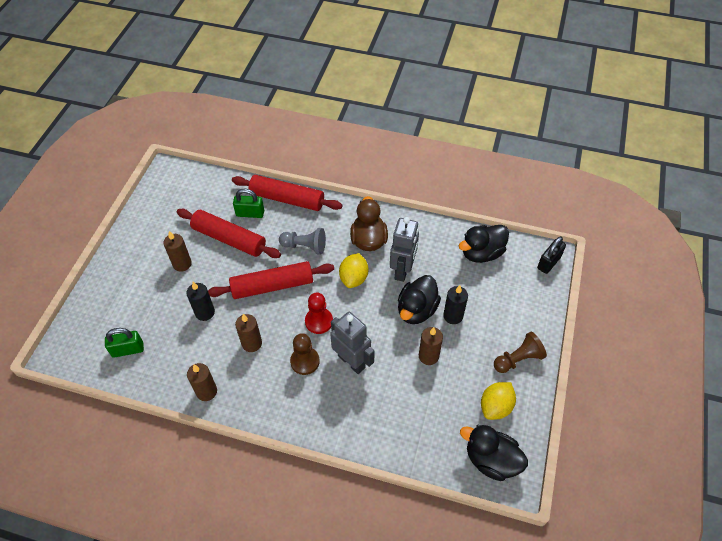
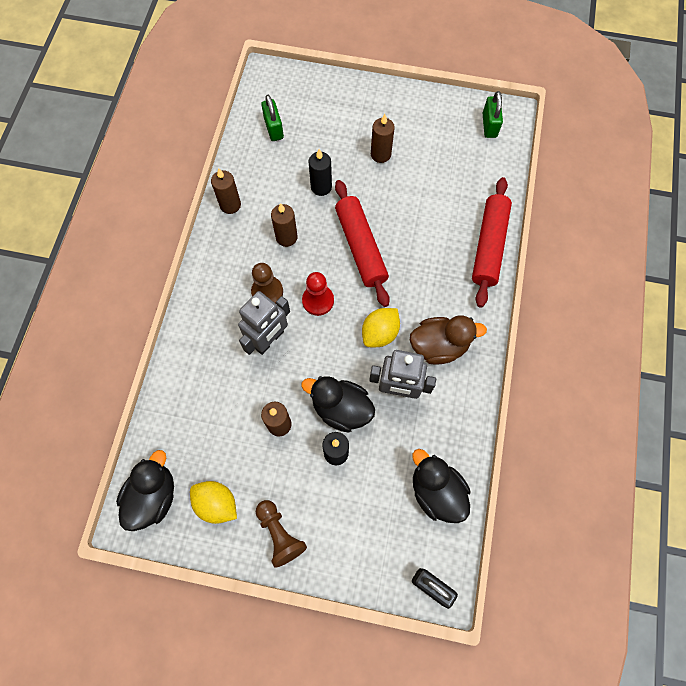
camera: 85 degrees right, 15 degrees up
red rolling pin [177,209,281,258] -> none
green padlock [233,189,264,218] -> green padlock moved to [483,91,503,138]
grey pawn [279,228,326,255] -> none
yellow lemon [339,253,368,288] -> yellow lemon turned 60 degrees counterclockwise [362,308,400,347]

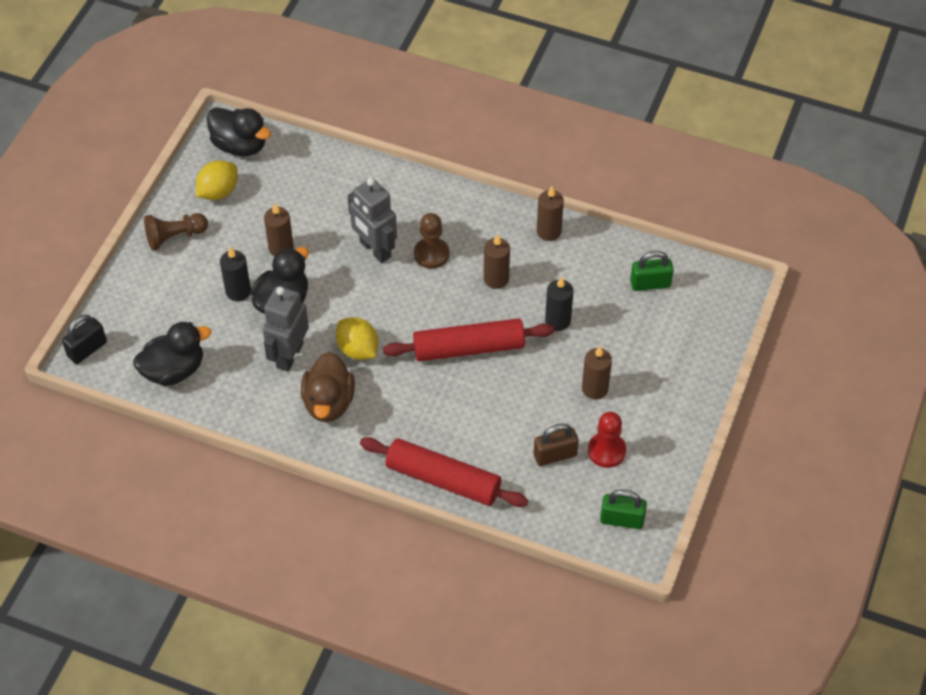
camera: 100 degrees right, 15 degrees down
red pawn [302,272,334,316] -> red pawn moved to [588,412,626,468]
none -> brown padlock [534,424,579,466]

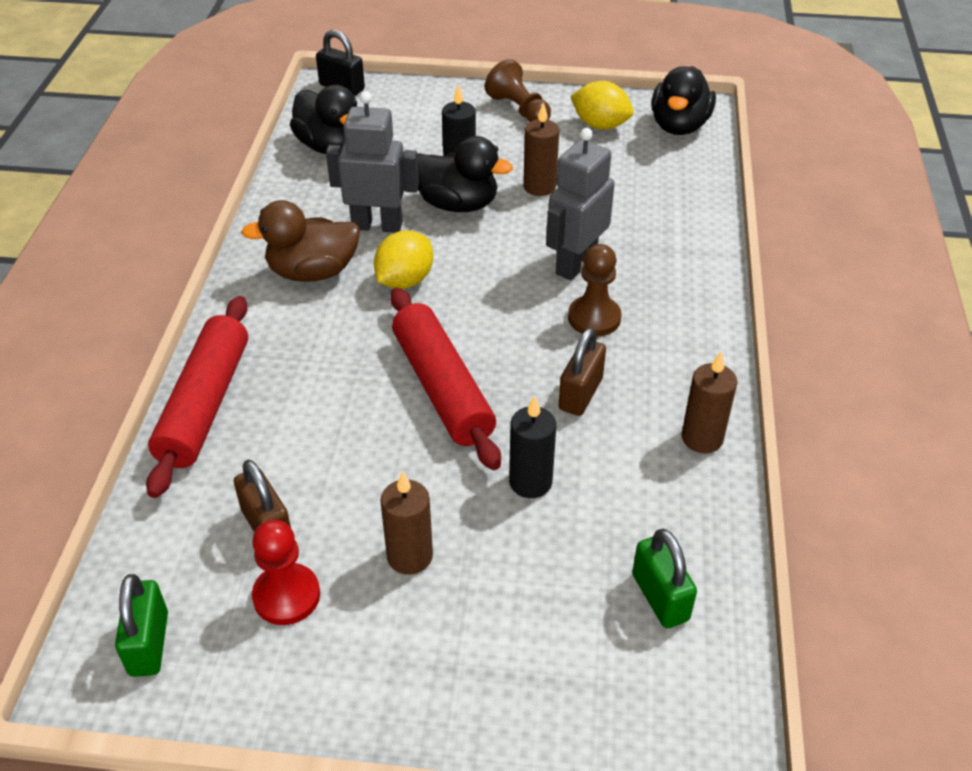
camera: 75 degrees right, 10 degrees down
brown candle [484,234,510,289] -> brown padlock [559,328,606,416]

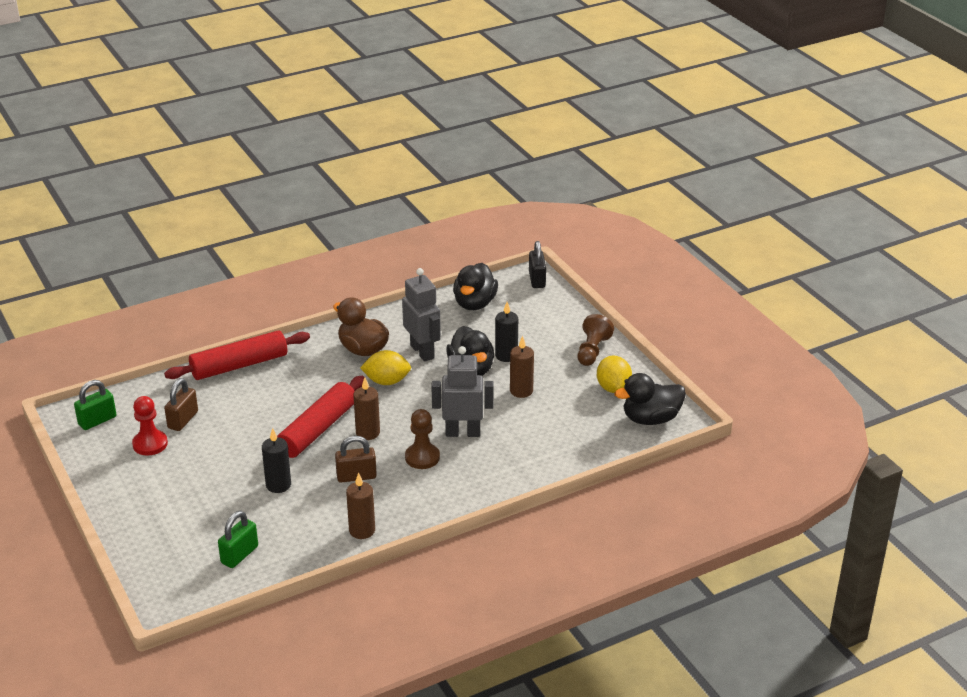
camera: 55 degrees right, 10 degrees down
brown candle [380,471,433,575] -> brown candle moved to [353,377,380,440]

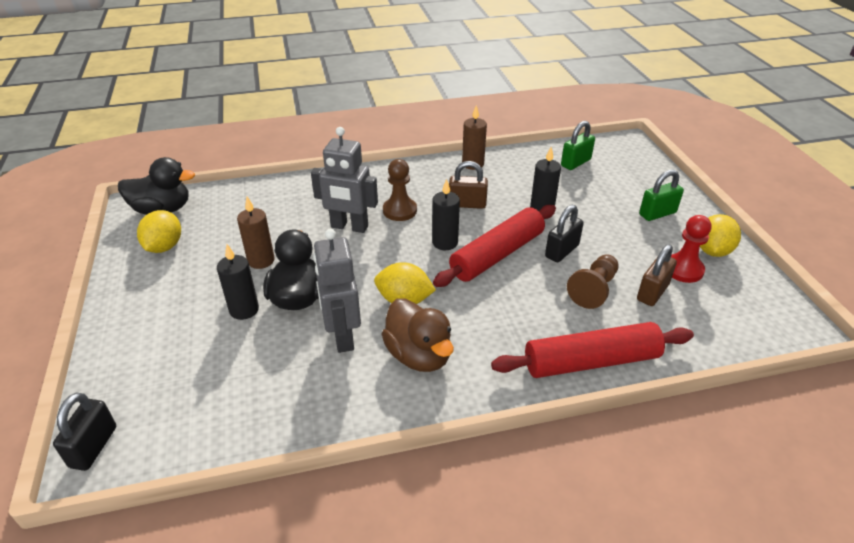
camera: 165 degrees left, 5 degrees up
green padlock [74,380,116,430] -> green padlock moved to [639,170,684,221]
brown candle [353,377,380,440] -> black candle [432,179,460,250]
black duck [453,263,498,310] -> none
brown pawn [578,314,614,366] -> brown pawn moved to [567,254,619,309]
none -> black padlock [545,205,584,262]
none -> yellow lemon [700,214,741,257]

